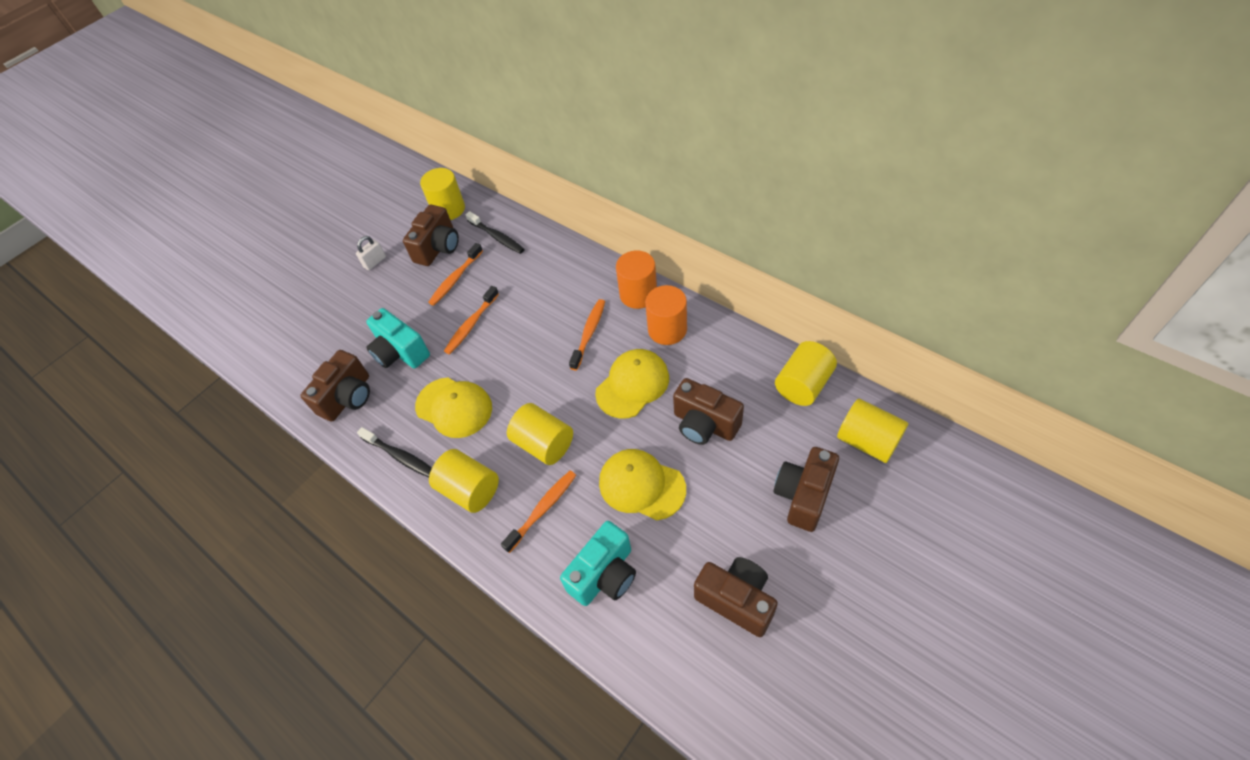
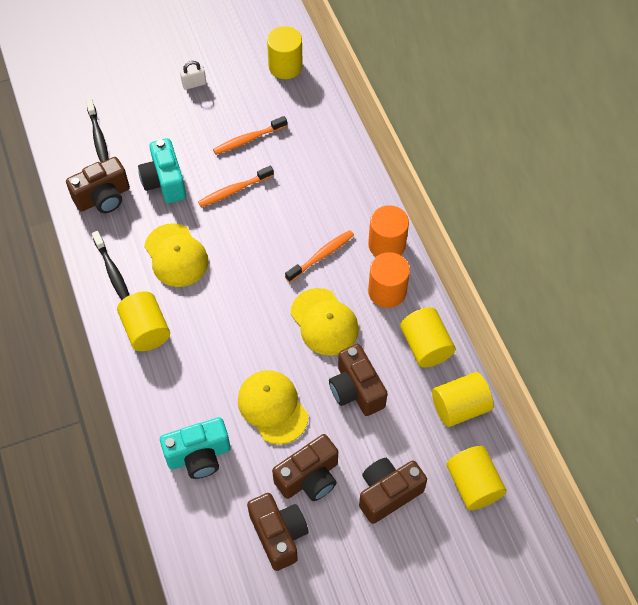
camera: 25 degrees right, 5 degrees up
brown camera [403,205,459,266] -> brown camera moved to [272,434,338,501]
black toothbrush [465,211,525,254] -> black toothbrush moved to [86,99,109,162]
orange toothbrush [501,471,576,553] -> none
yellow cylinder [507,403,573,465] -> yellow cylinder moved to [400,307,455,368]
yellow cap [595,349,669,419] -> yellow cap turned 75 degrees clockwise [291,288,359,355]

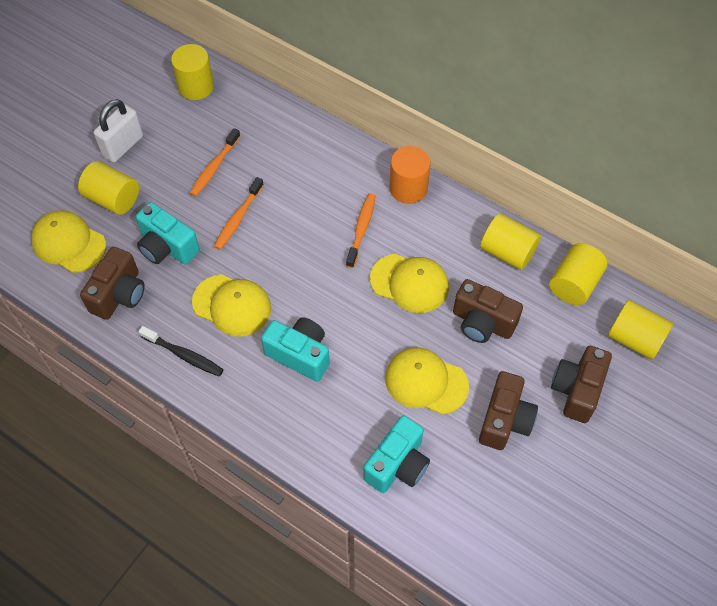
camera: 35 degrees left, 0 degrees up
black toothbrush [86,99,109,162] -> yellow cap [31,210,106,273]
yellow cylinder [117,291,170,351] -> yellow cylinder moved to [78,161,139,215]
white padlock [180,61,206,90] -> white padlock [94,99,143,163], size x1.76
brown camera [247,493,309,571] -> none
orange cylinder [368,252,410,308] -> none
none -> turquoise camera [261,317,330,382]

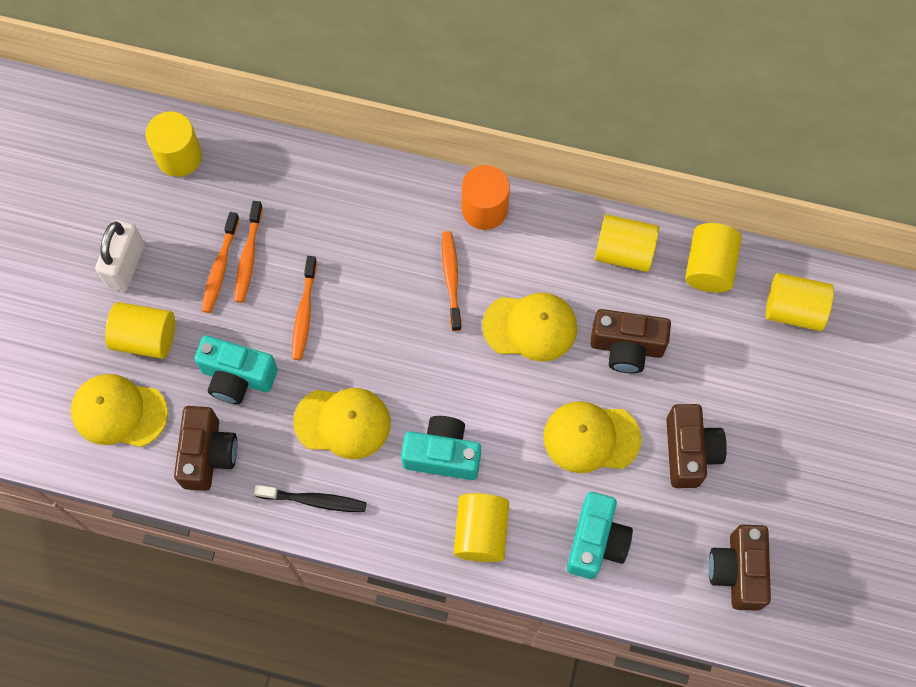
camera: 20 degrees left, 10 degrees up
brown camera [551,346,612,423] -> brown camera moved to [708,525,771,611]
none -> orange toothbrush [201,212,240,313]
none -> yellow cylinder [454,493,509,562]

